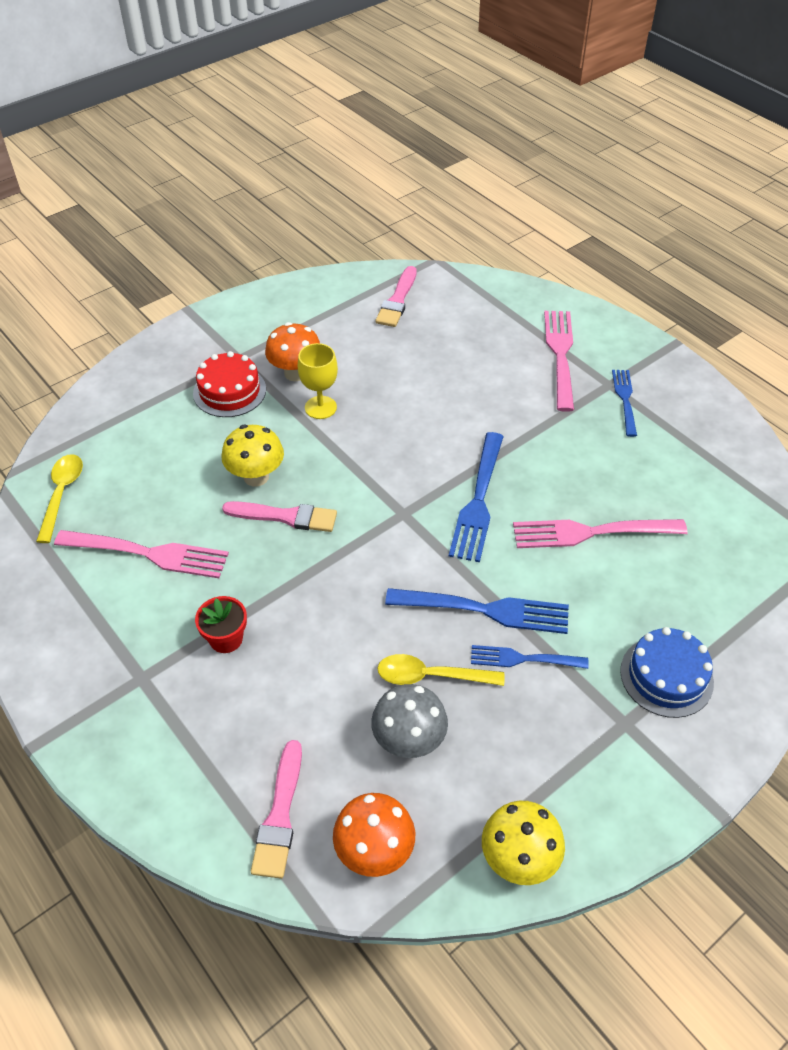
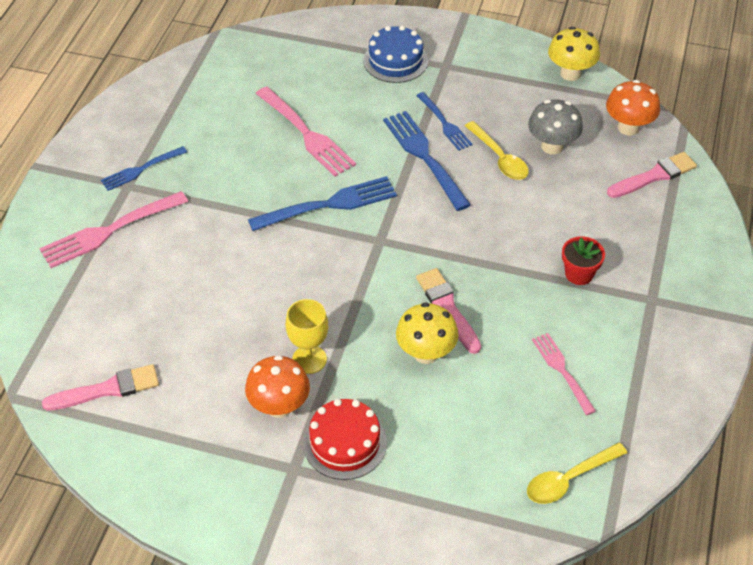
camera: 125 degrees left, 0 degrees up
pink fork [54,530,229,578] -> pink fork [532,333,596,415], size x0.61

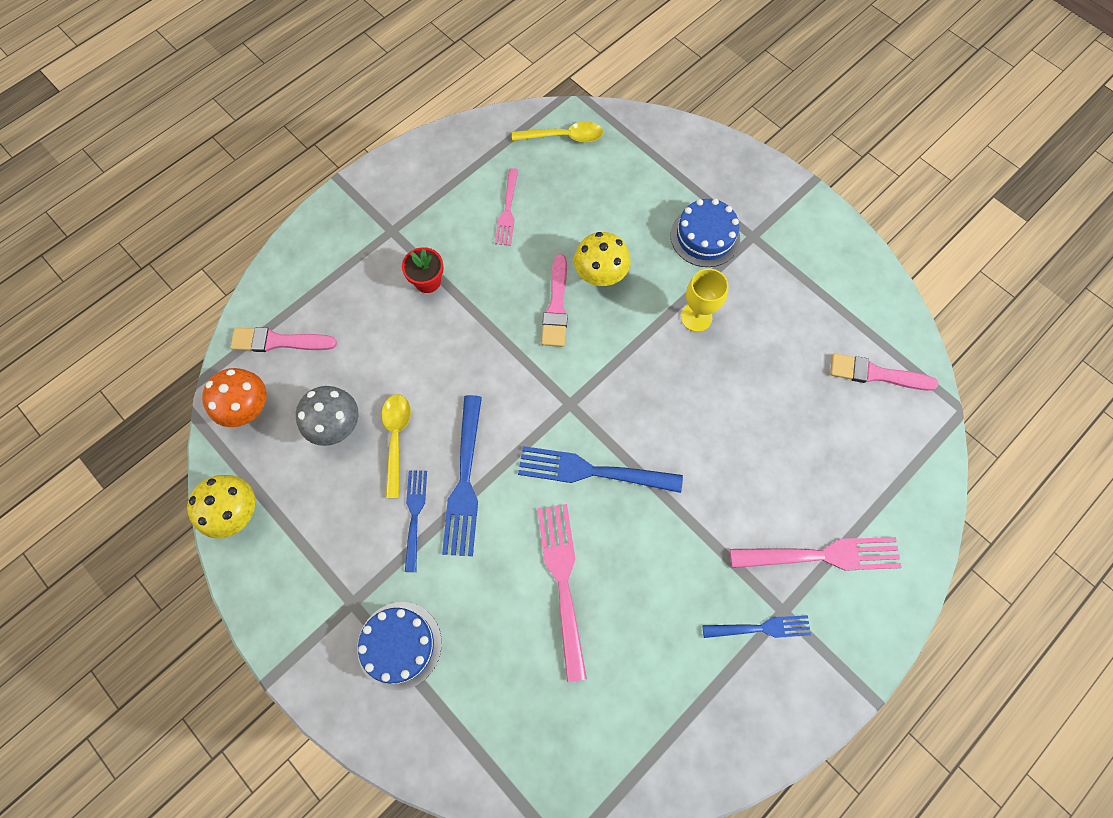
camera: 150 degrees left, 20 degrees up
orange mushroom [245,355,310,418] -> none
red cake [303,399,387,480] -> blue cake [671,198,740,267]

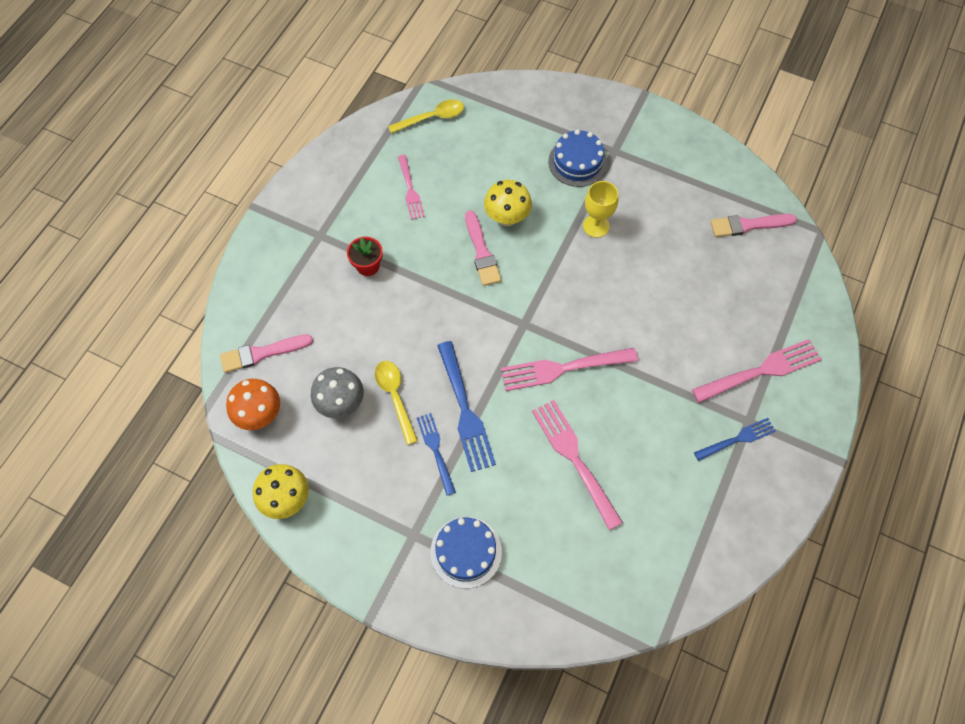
camera: 20 degrees left, 5 degrees down
blue fork [518,446,683,493] -> pink fork [501,348,638,391]

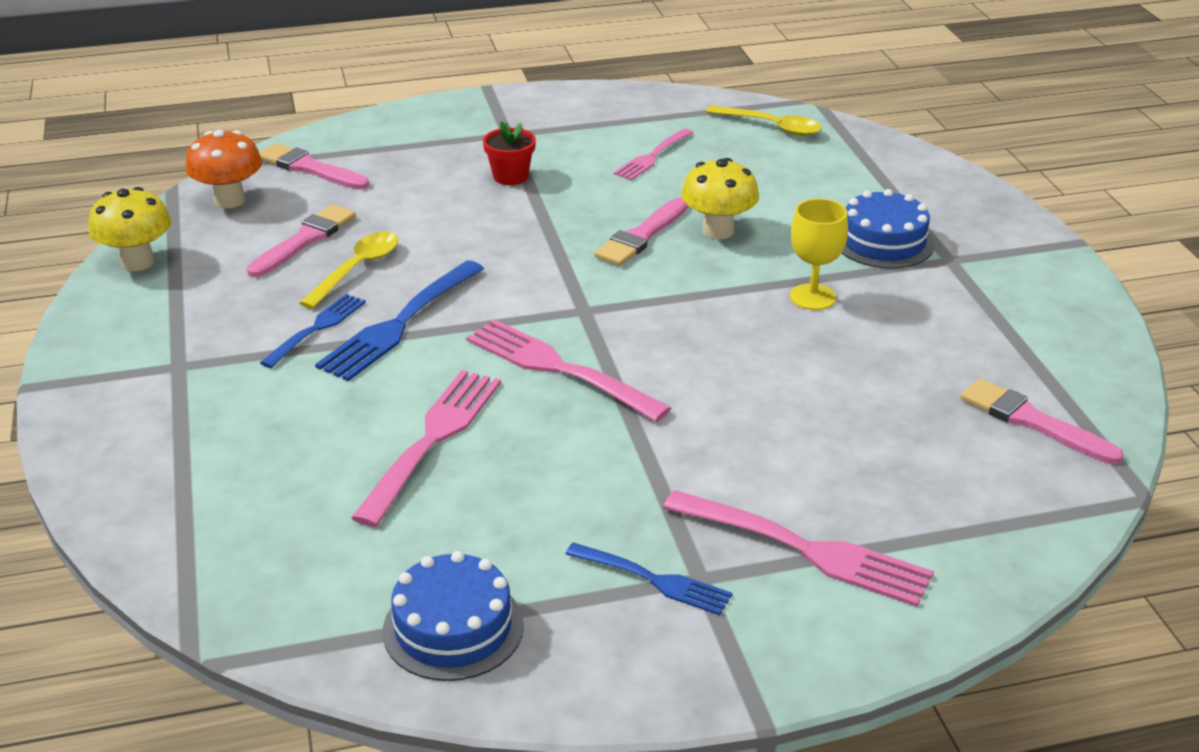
camera: 50 degrees right, 30 degrees down
grey mushroom [311,367,364,418] -> pink brush [247,204,356,277]
blue cake [430,517,502,589] -> blue cake moved to [383,551,524,681]

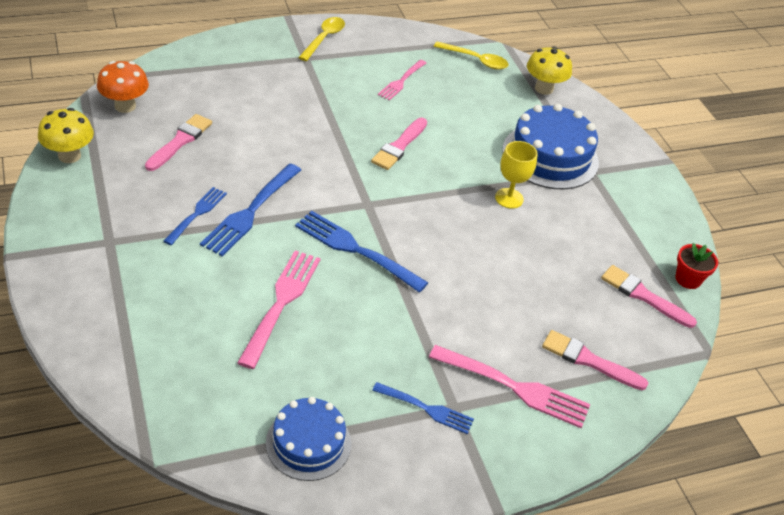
camera: 10 degrees left, 10 degrees up
pink brush [259,143,369,190] -> pink brush moved to [542,330,648,390]
yellow spoon [300,231,398,309] -> yellow spoon moved to [298,17,345,61]
pink fork [466,319,671,422] -> blue fork [295,211,428,293]
red flower pot [483,122,536,185] -> red flower pot moved to [676,243,718,289]
yellow mushroom [681,158,759,239] -> yellow mushroom moved to [527,46,572,95]
blue cake [842,189,935,268] -> blue cake [502,104,599,189], size x1.55

